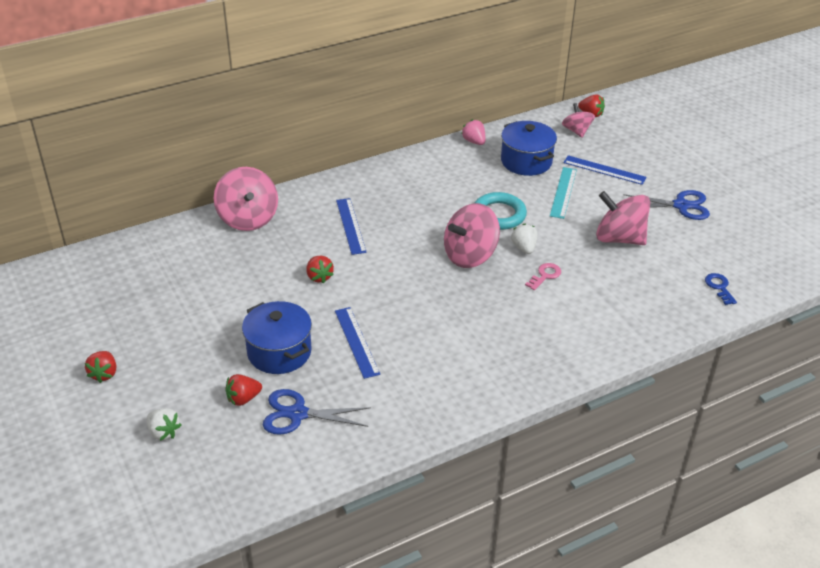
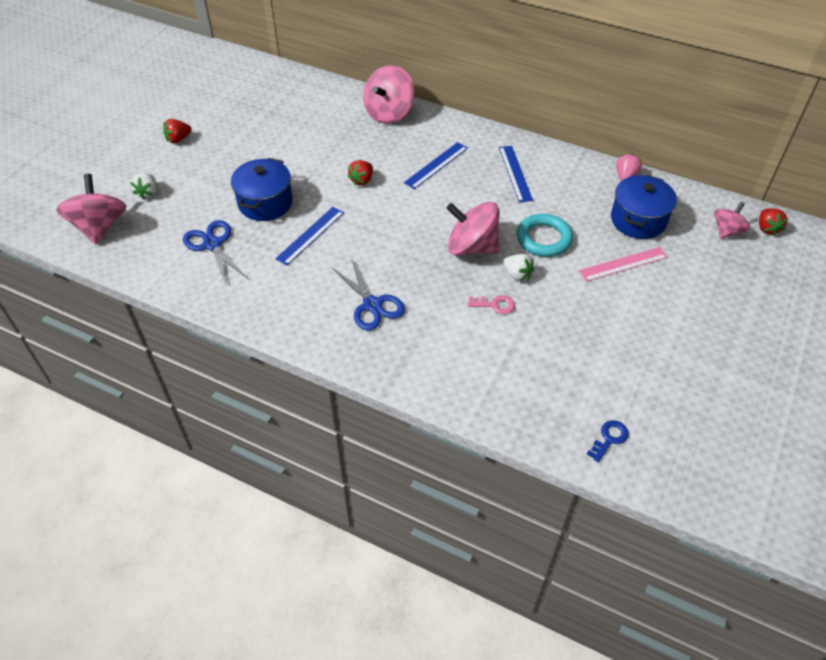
camera: 55 degrees right, 10 degrees up
red strawberry [225,374,262,406] -> none
white strawberry [511,224,538,254] -> white strawberry turned 90 degrees clockwise [503,254,534,281]
turquoise ruler [550,167,577,219] -> pink ruler [579,247,668,282]
blue ruler [563,155,646,185] -> blue ruler moved to [499,146,533,202]
pink spinning top [596,191,650,245] -> pink spinning top moved to [56,174,126,245]
blue scissors [623,190,710,220] -> blue scissors moved to [332,258,405,331]

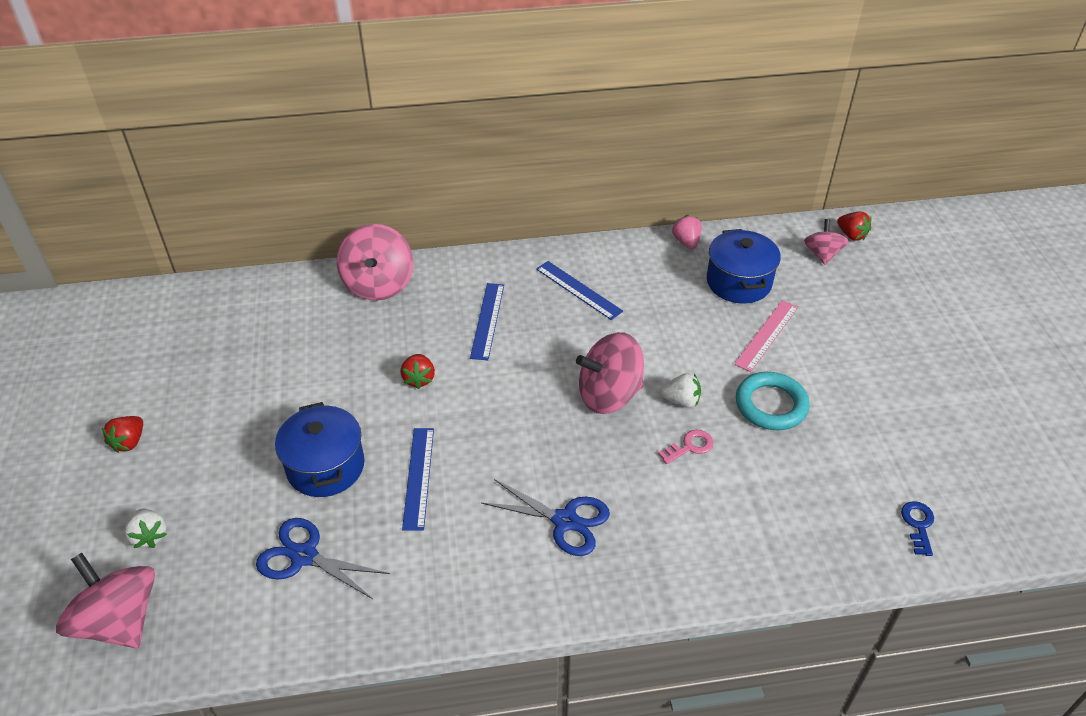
camera: 35 degrees left, 5 degrees down
turquoise ring [517,214,573,257] -> turquoise ring moved to [736,372,810,430]

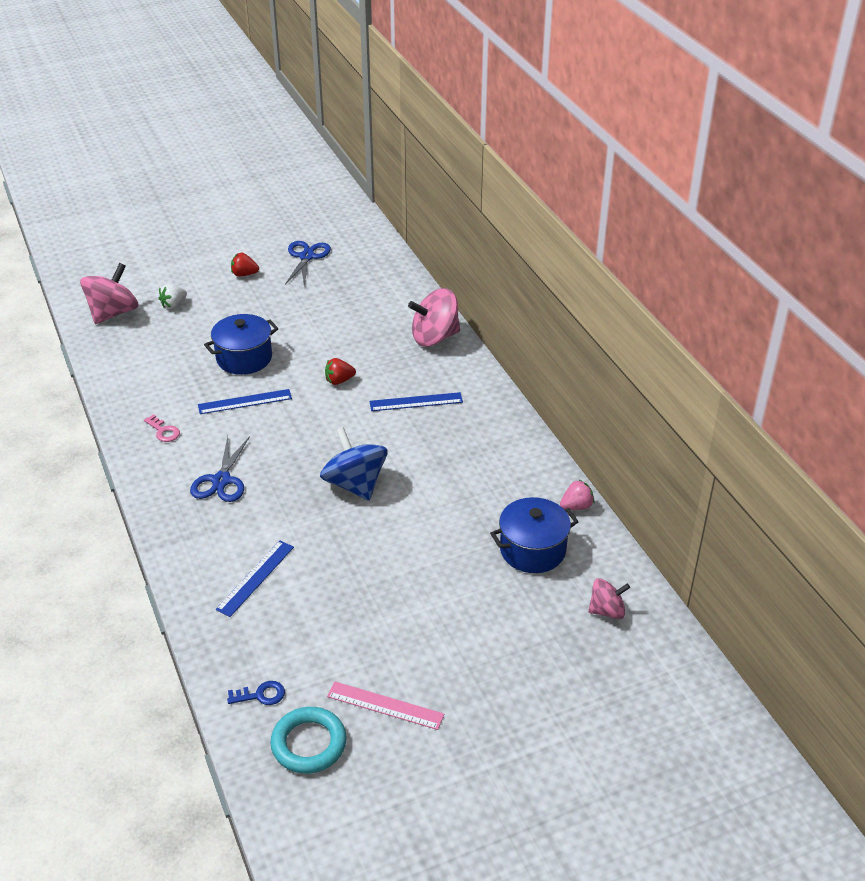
camera: 75 degrees right, 5 degrees down
blue scissors [256,518,390,599] -> blue scissors moved to [285,241,331,286]
blue ruler [536,261,623,320] -> blue ruler moved to [215,540,294,617]
pink spinning top [576,332,644,414] -> blue spinning top [320,427,387,501]
pink key [658,430,714,464] -> pink key moved to [144,414,180,442]
white strawberry [660,373,701,408] -> none
pink ruler [734,300,798,372] -> pink ruler moved to [327,682,444,730]
turquoise ring [736,372,810,430] -> turquoise ring moved to [270,707,347,774]
red strawberry [837,212,872,241] -> none

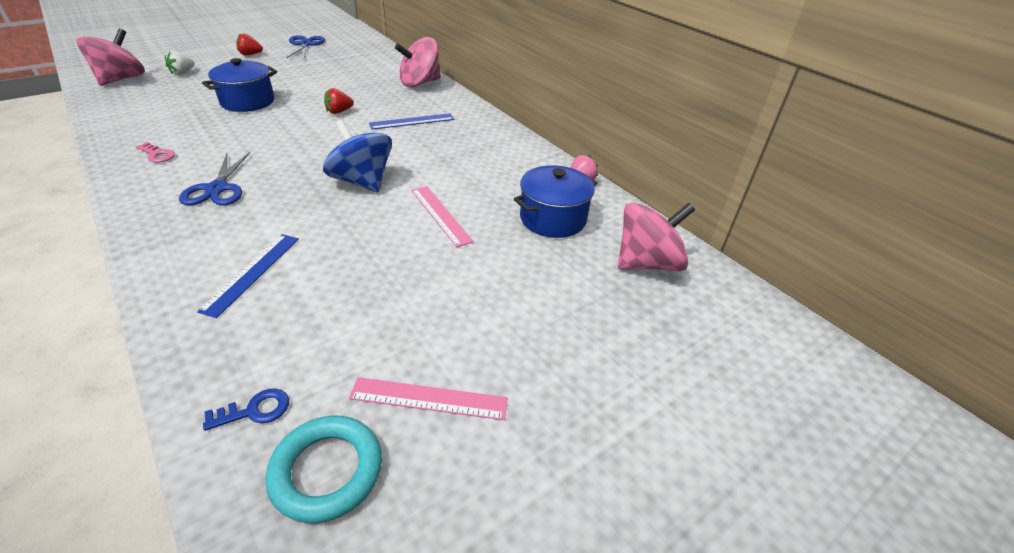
camera: 15 degrees left, 0 degrees up
blue ruler [198,389,292,414] -> none
pink spinning top [588,578,630,619] -> pink spinning top [618,203,695,271], size x1.70
none -> pink ruler [411,186,474,247]

